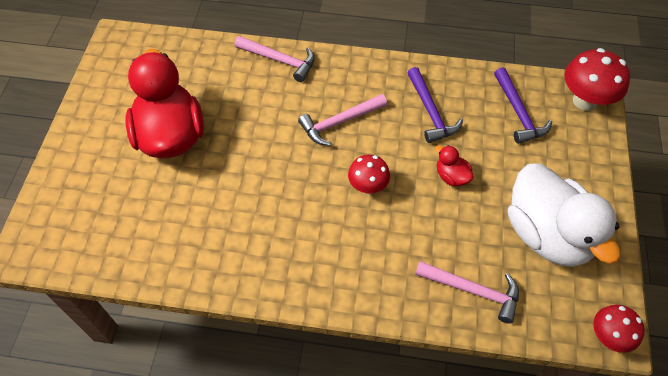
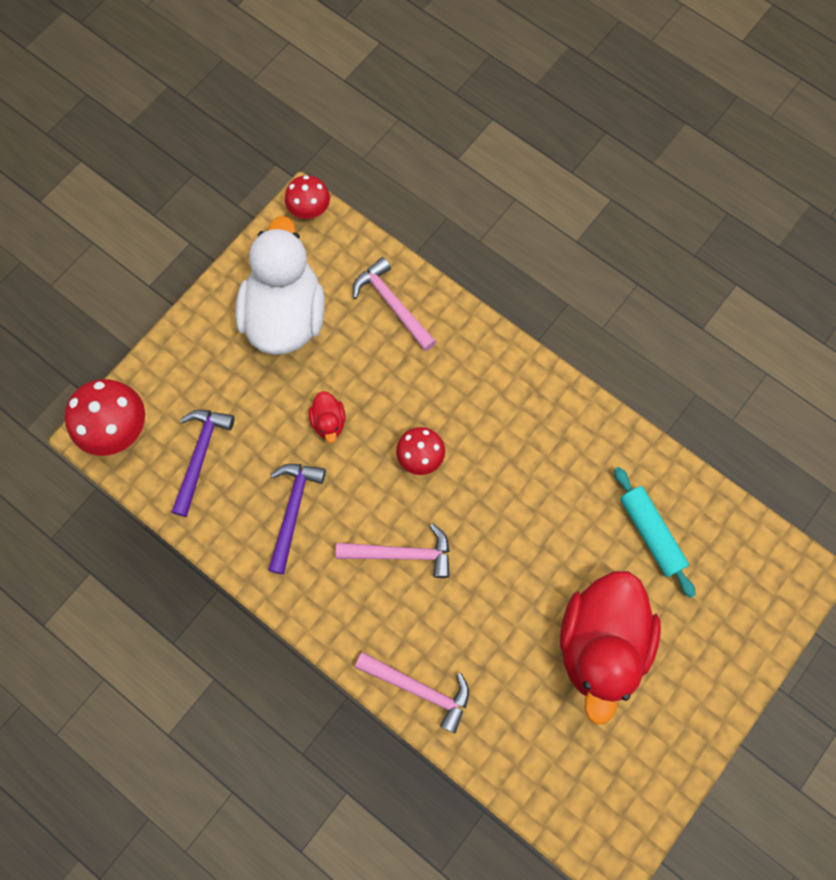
camera: 150 degrees left, 15 degrees up
pink hammer [235,36,315,82] -> pink hammer turned 150 degrees clockwise [355,652,469,734]
none -> turquoise rolling pin [614,467,696,598]

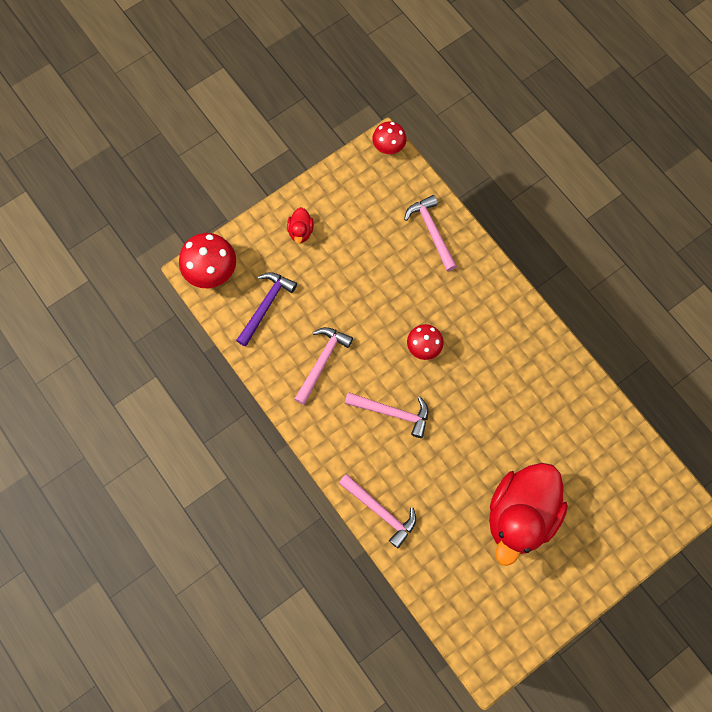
camera: 15 degrees right, 0 degrees up
white duck [235,216,325,355] -> none
purple hammer [268,464,326,574] -> pink hammer [294,327,353,405]
red duck [308,391,346,443] -> red duck moved to [287,207,314,243]
turquoise rolling pin [614,467,696,598] -> none

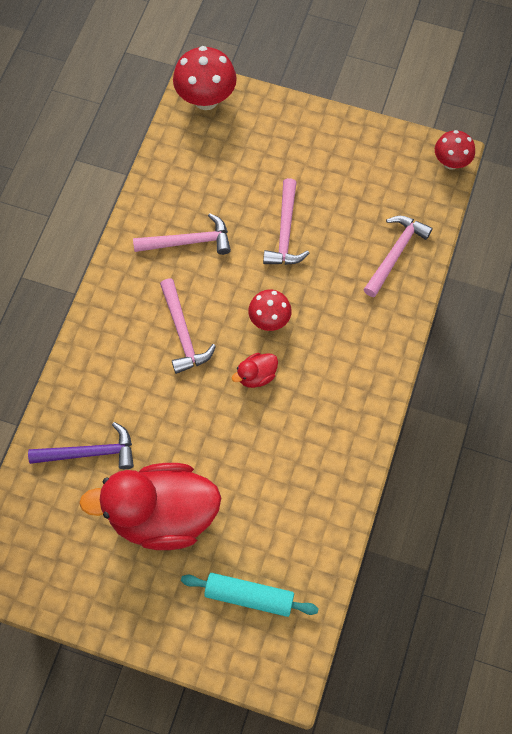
camera: 55 degrees right, 5 degrees down
purple hammer [236,272,297,347] -> purple hammer moved to [28,422,134,469]
red duck [287,207,314,243] -> red duck moved to [232,353,278,388]
pink hammer [339,474,416,548] -> pink hammer moved to [263,178,309,265]
none -> turquoise rolling pin [181,573,319,617]

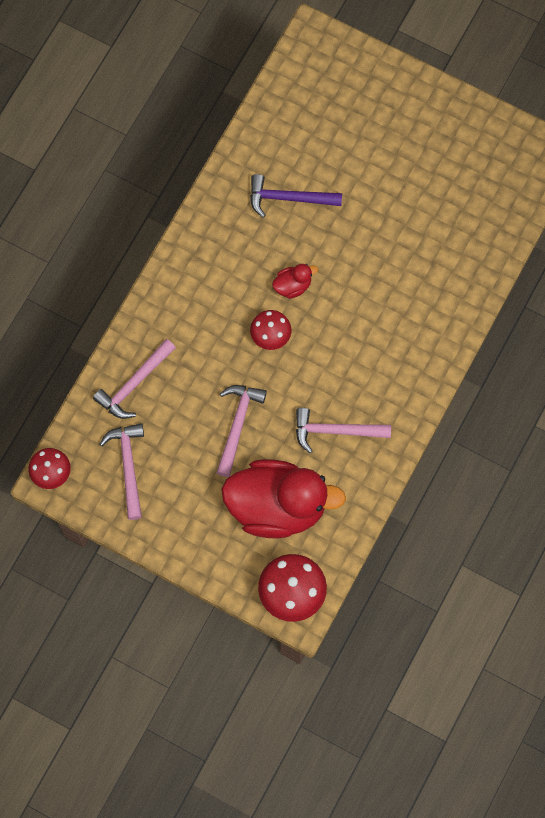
camera: 170 degrees left, 5 degrees up
purple hammer [28,422,134,469] -> purple hammer moved to [250,174,342,218]
red duck [79,463,221,550] -> red duck moved to [221,459,346,538]
pink hammer [160,278,216,374] -> pink hammer moved to [100,423,144,520]
turquoise rolling pin [181,573,319,617] -> none

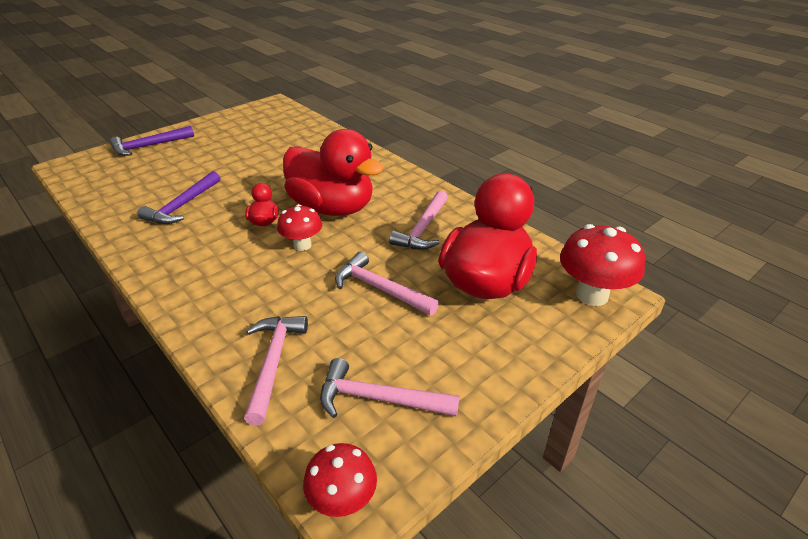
camera: 70 degrees left, 35 degrees down
pink hammer [93,339,176,419] -> pink hammer turned 150 degrees counterclockwise [244,316,308,425]
none -> purple hammer [110,126,194,156]
none -> red duck [283,129,384,216]

